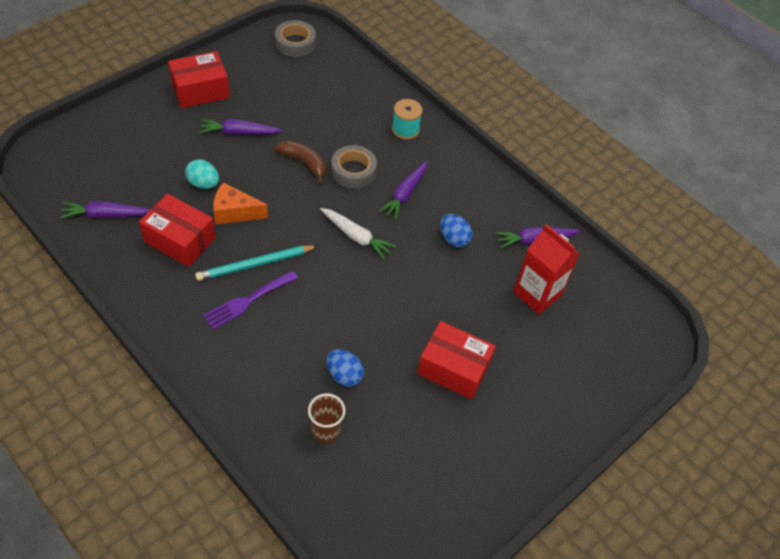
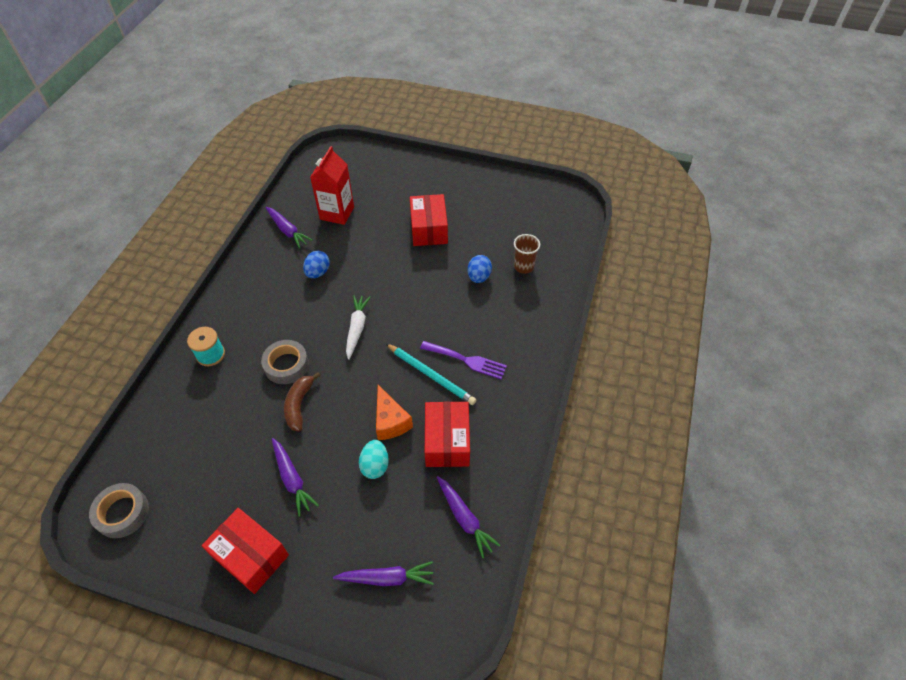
camera: 115 degrees left, 0 degrees up
purple carrot [379,161,427,220] -> purple carrot moved to [333,561,434,586]

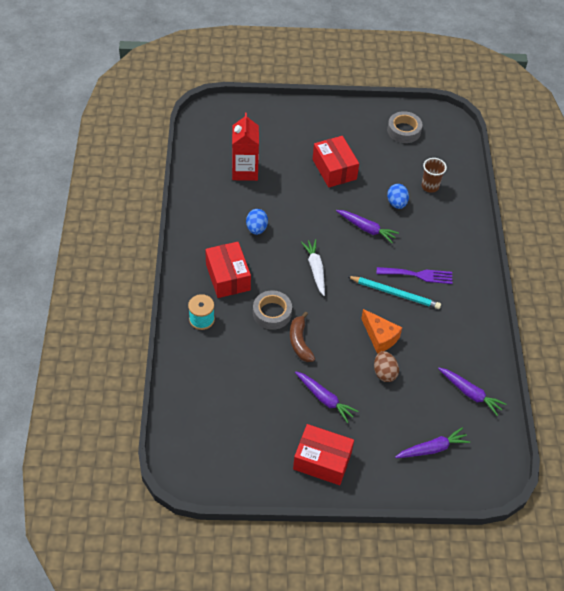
camera: 20 degrees left, 0 degrees up
grey tape [89,483,149,538] -> grey tape moved to [387,111,422,143]
purple carrot [265,207,313,248] -> purple carrot moved to [336,210,399,243]
turquoise egg [359,440,389,479] -> brown egg [374,351,399,382]
red box [425,402,470,467] -> red box moved to [205,242,251,298]

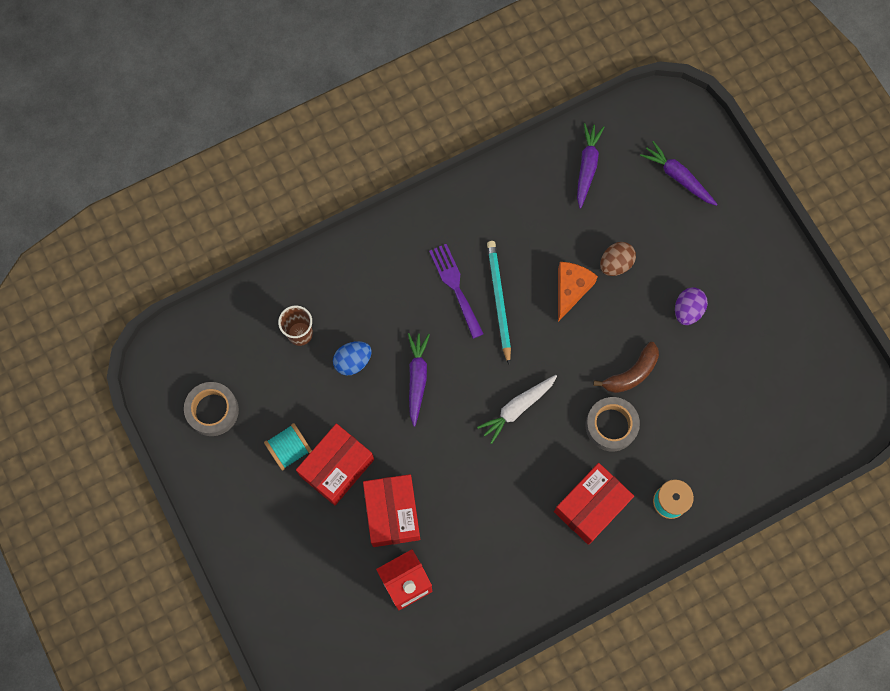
camera: 115 degrees left, 20 degrees up
blue egg [246,209,268,235] -> none
red box [293,424,354,485] -> red box moved to [363,474,420,547]
purple carrot [295,371,358,423] -> purple egg [675,287,708,325]
none -> turquoise spool [264,423,312,471]

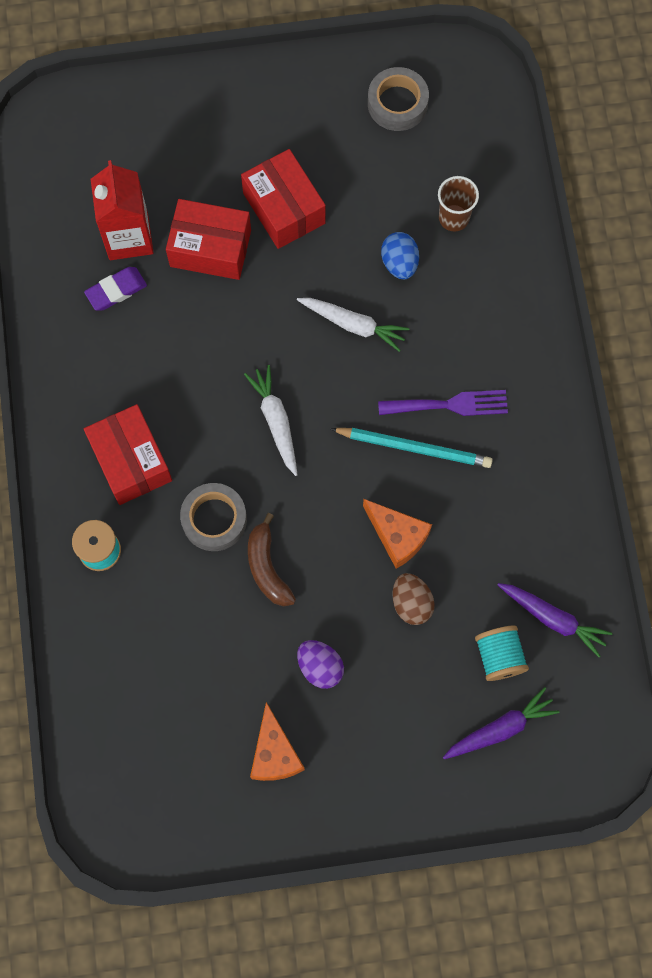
camera: 110 degrees right, 0 degrees up
turquoise spool [264,423,312,471] -> turquoise spool moved to [475,625,529,681]
purple carrot [408,333,430,427] -> white carrot [297,298,409,352]
none -> purple eraser [84,267,147,311]
none -> orange cheese [250,702,305,781]

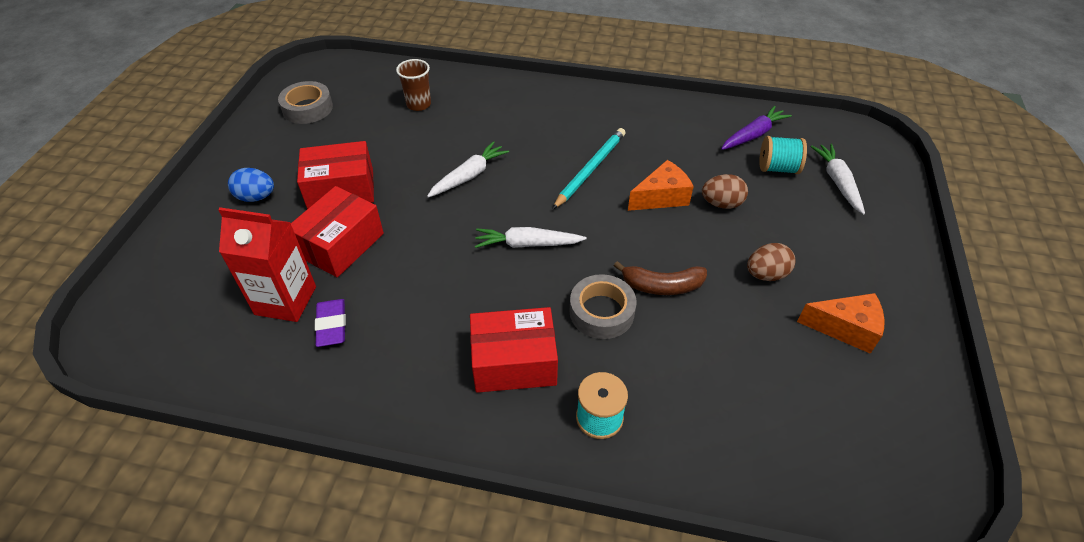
camera: 70 degrees left, 25 degrees down
purple egg [297,640,344,689] -> brown egg [747,243,795,281]
purple fork [378,390,508,416] -> none
blue egg [381,232,419,279] -> blue egg moved to [228,168,274,202]
purple carrot [443,687,559,759] -> white carrot [810,144,865,214]

